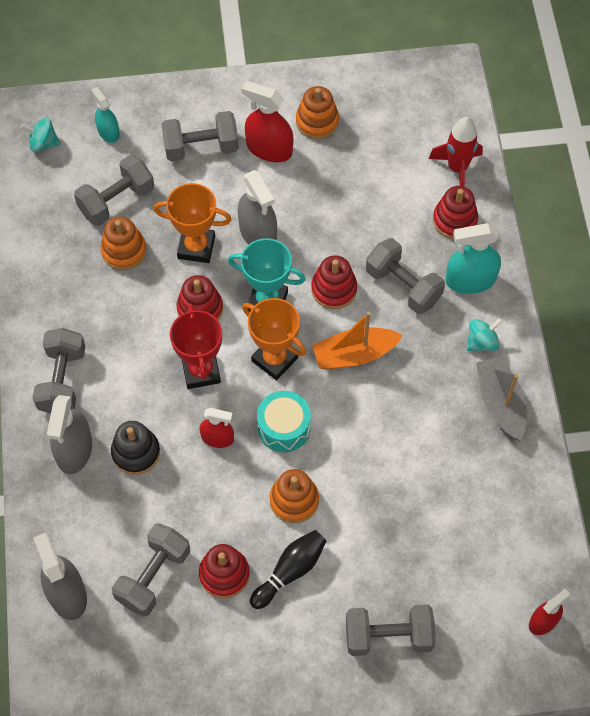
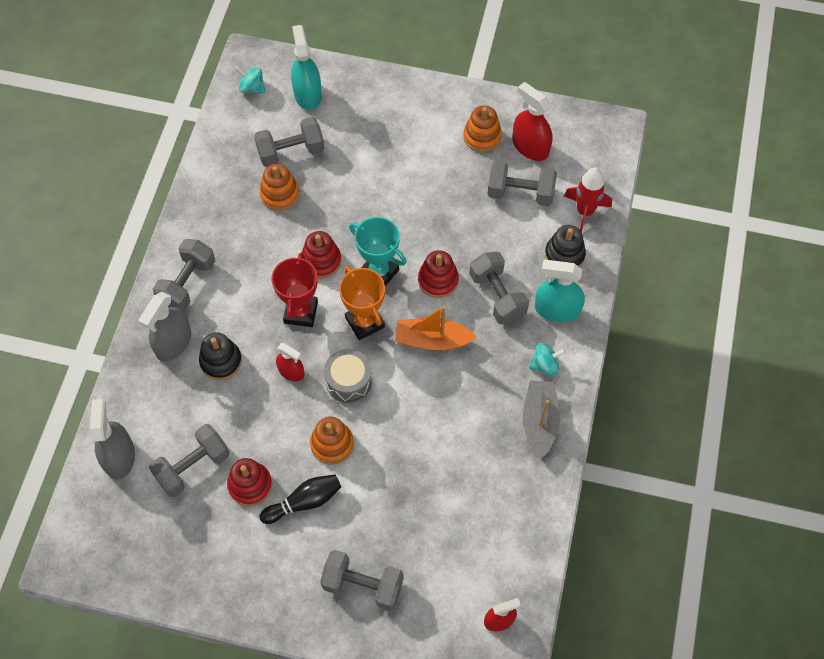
camera: 20 degrees right, 0 degrees up
turquoise spray bottle [91,87,120,143] -> turquoise spray bottle [291,25,322,110], size x1.63
orange trophy [153,183,232,263] -> none
grey dumbbell [161,111,239,161] -> grey dumbbell moved to [487,161,557,206]
grey spray bottle [238,170,277,245] -> none
red spray bottle [242,81,293,162] -> red spray bottle moved to [513,82,552,161]
turquoise drum [257,391,311,452] -> grey drum [324,349,372,403]
red stacking toy [433,186,478,239] -> black stacking toy [545,225,586,267]

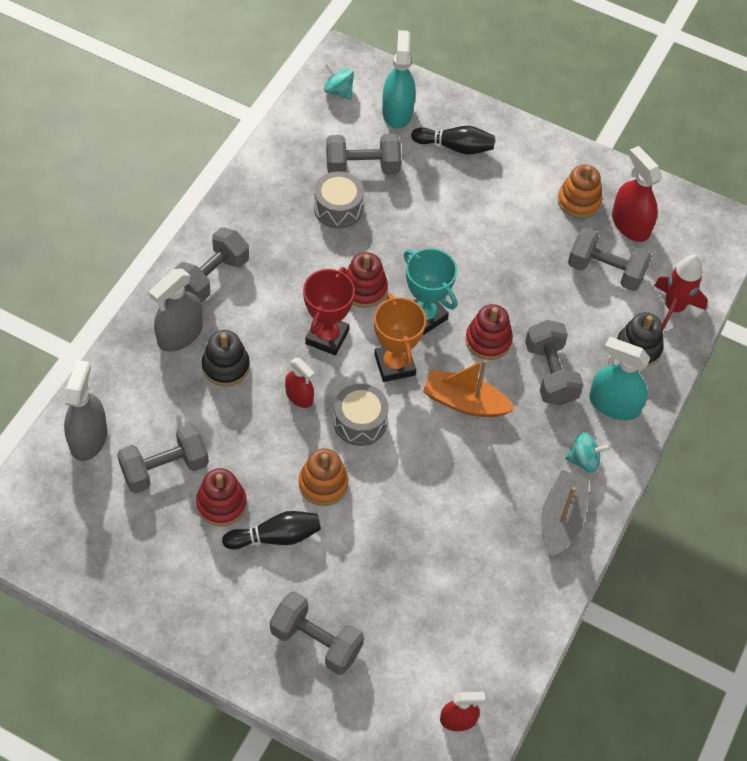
camera: 10 degrees right, 5 degrees down
orange stacking toy [260,164,299,211] -> grey drum [314,171,364,229]
none -> black bowling pin [411,126,495,155]

